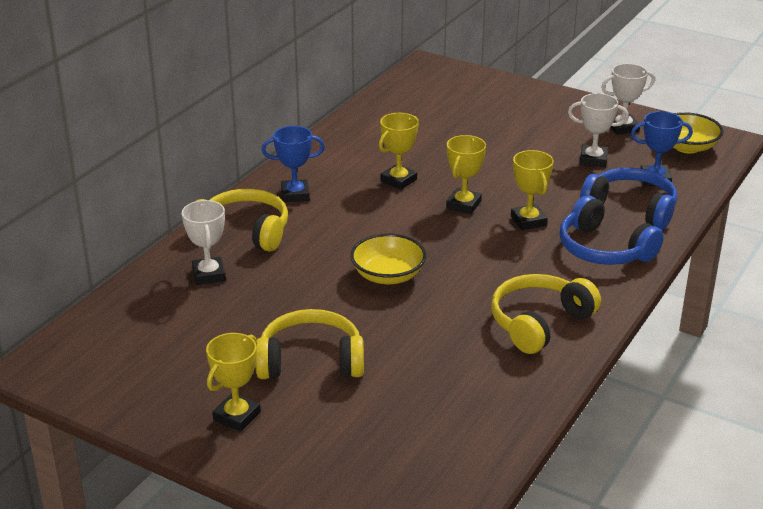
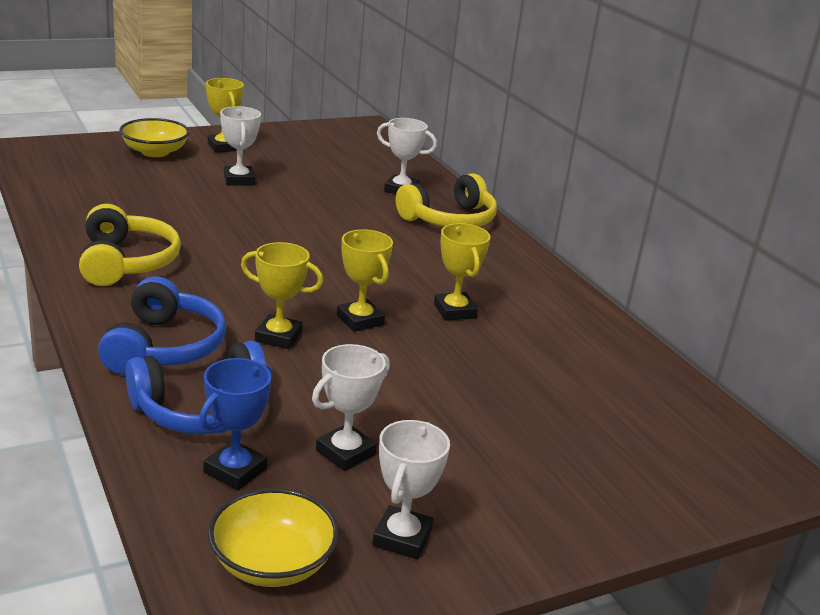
camera: 120 degrees right, 5 degrees down
yellow headphones [255,309,364,379] -> white trophy [220,106,261,185]
blue trophy [262,126,325,202] -> none
yellow bowl [350,234,426,284] -> yellow bowl moved to [119,118,190,157]
blue headphones [560,195,664,265] -> blue headphones turned 105 degrees clockwise [98,276,227,375]

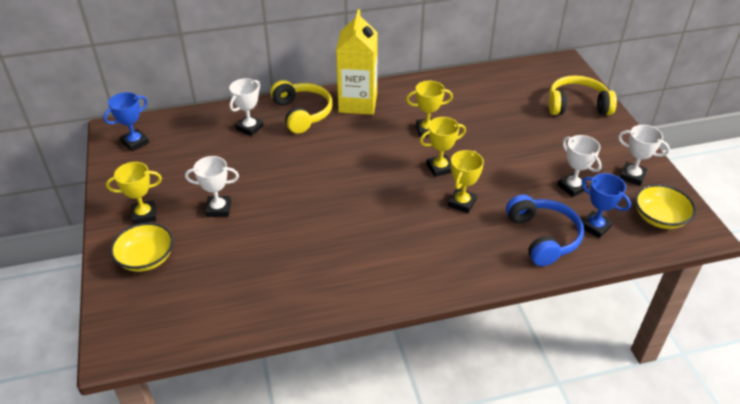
camera: 75 degrees left, 15 degrees up
yellow headphones [79,204,181,286] -> yellow headphones moved to [549,76,617,115]
blue headphones [98,276,227,375] -> none
none -> blue trophy [103,92,149,151]
none -> yellow carton [336,9,378,115]

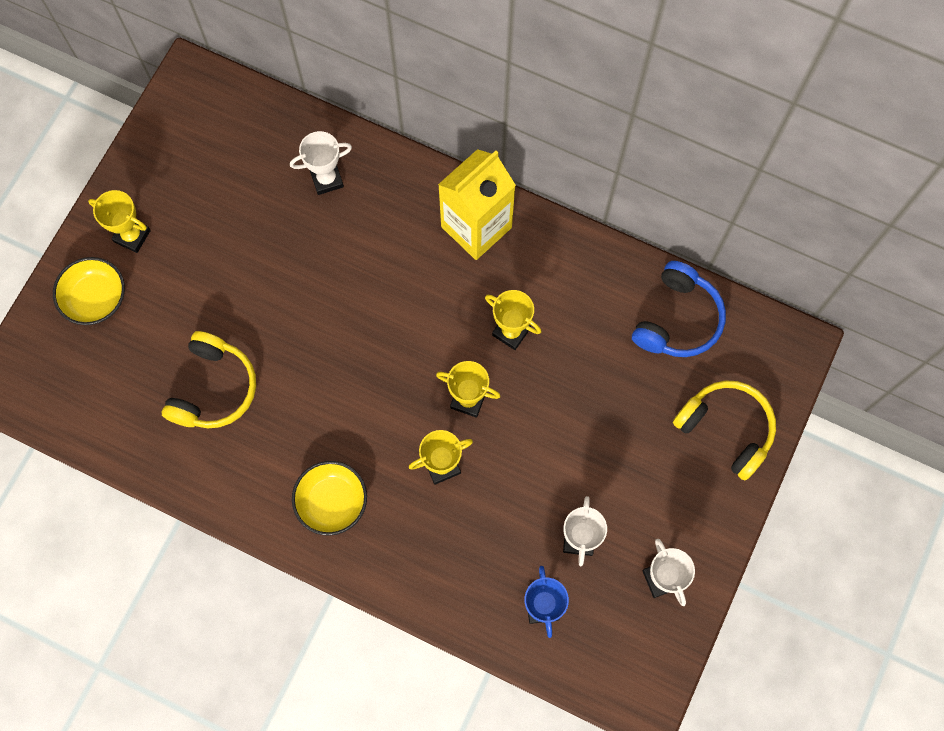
camera: 40 degrees right, 30 degrees up
blue trophy [103,92,149,151] -> none
white trophy [185,156,239,217] -> none
yellow headphones [270,80,333,133] -> yellow headphones moved to [162,331,256,428]
blue headphones [506,195,584,266] -> blue headphones moved to [632,261,726,357]
yellow bowl [635,184,696,229] -> yellow bowl moved to [292,461,367,536]

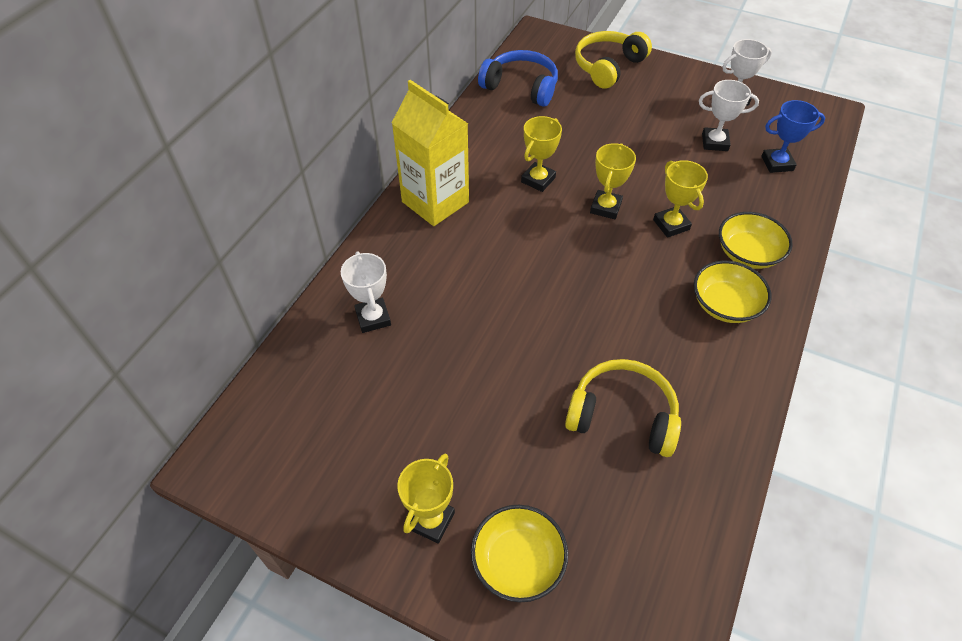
camera: 90 degrees left, 20 degrees down
none -> yellow bowl [719,212,793,269]

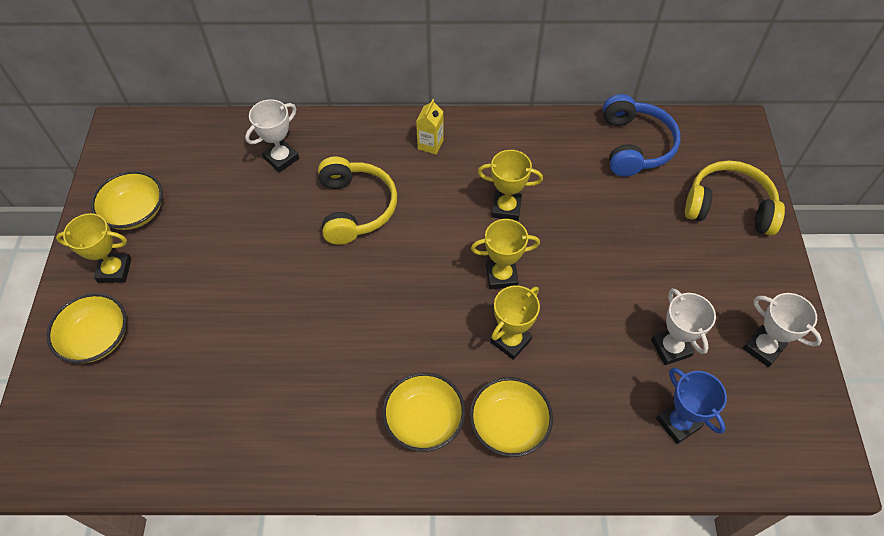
camera: 65 degrees right, 5 degrees up
yellow carton [392,80,469,226] -> yellow carton [416,99,444,155], size x0.43
yellow headphones [565,359,681,457] -> yellow headphones moved to [318,157,397,245]
none -> yellow bowl [91,171,163,230]

